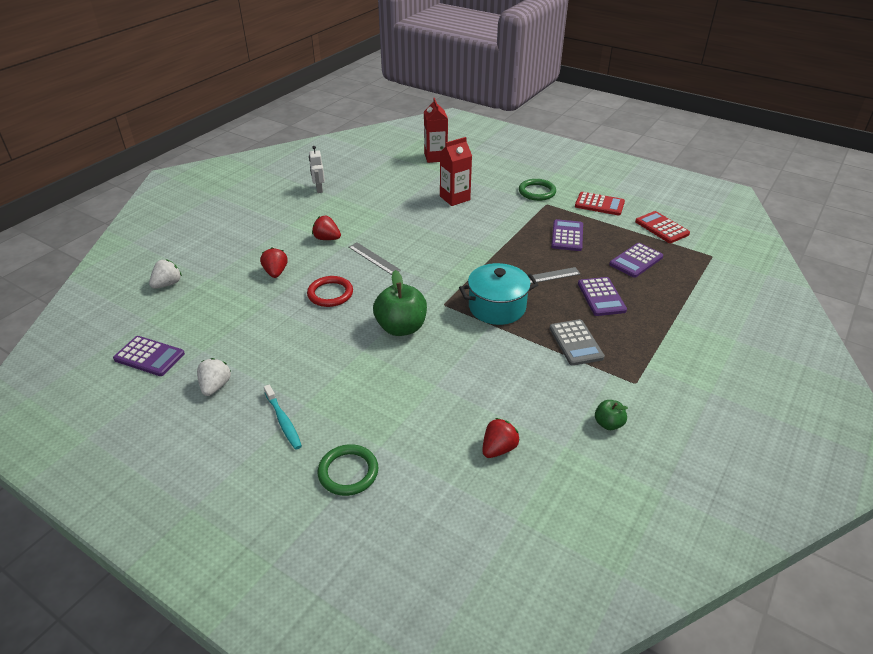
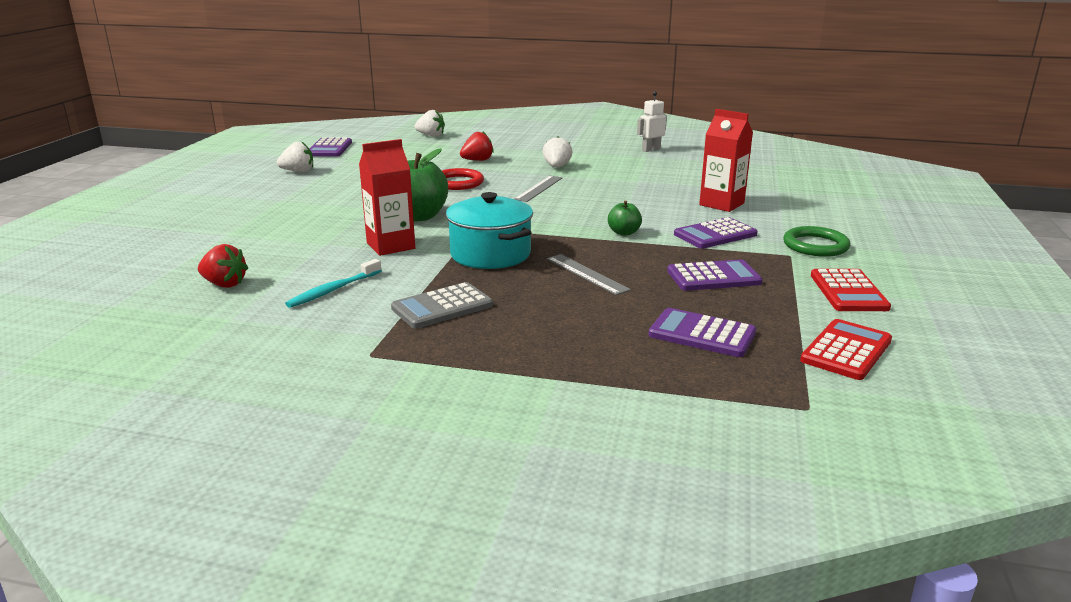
camera: 70 degrees right, 15 degrees down
turquoise toothbrush [264,385,302,450] -> turquoise toothbrush moved to [285,259,382,308]
red strawberry [312,216,341,240] -> white strawberry [543,136,573,167]
green ring [318,444,378,496] -> none
red carton [424,98,448,163] -> red carton moved to [359,139,415,256]
purple calculator [578,277,627,316] -> purple calculator moved to [674,217,758,249]
green apple [595,400,628,430] -> green apple moved to [608,201,642,236]

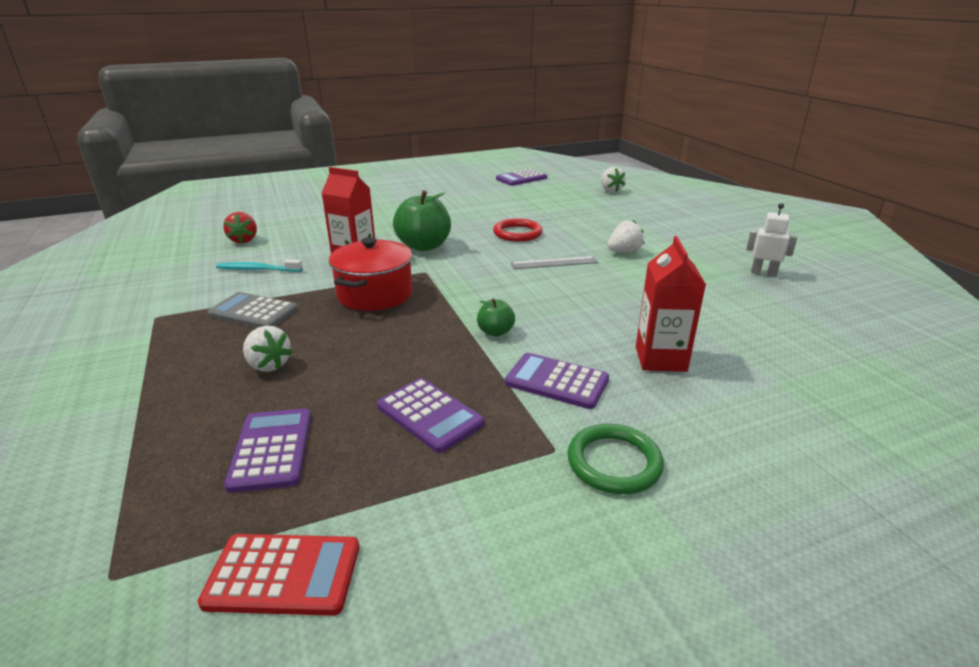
camera: 55 degrees right, 5 degrees up
white strawberry [277,141,313,172] -> white strawberry moved to [243,326,292,372]
turquoise pot [446,192,533,269] -> red pot [329,237,412,311]
red strawberry [460,132,494,161] -> none
grey ruler [547,254,631,295] -> none
red calculator [811,269,891,311] -> none

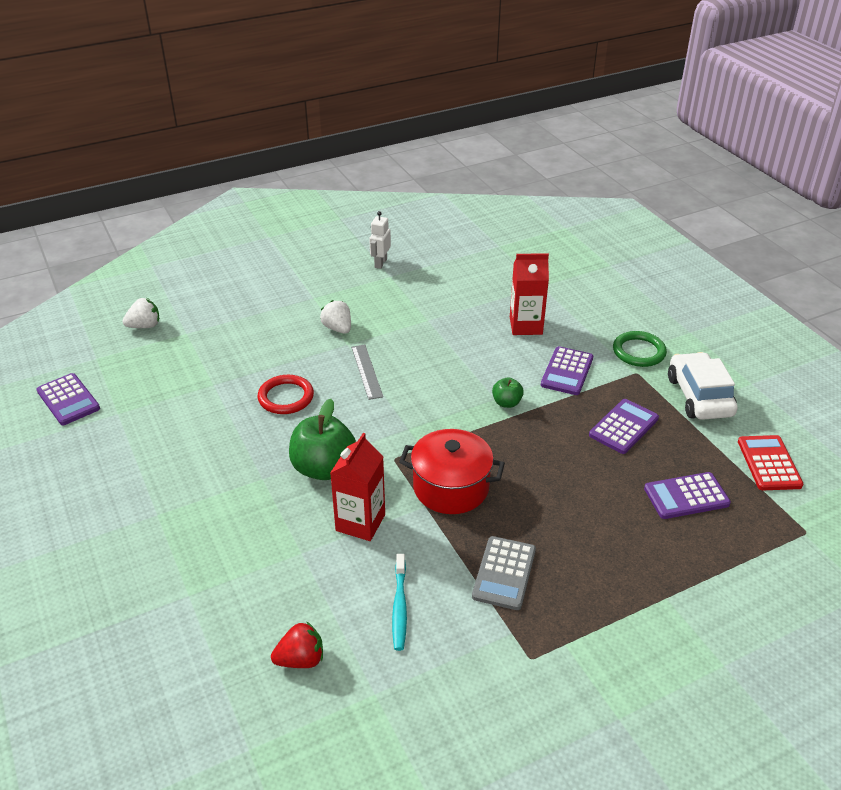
camera: 95 degrees left, 10 degrees up
white strawberry [243,326,292,372] -> none
none -> white car [668,352,738,420]

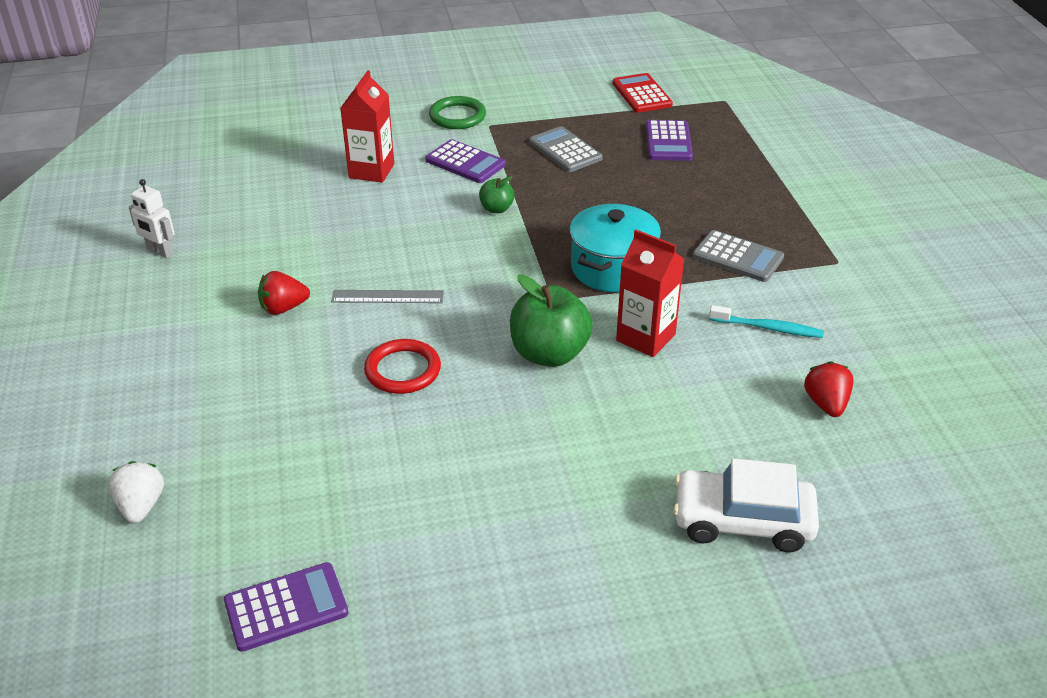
camera: 75 degrees left, 0 degrees up
white strawberry [320,300,351,334] -> red strawberry [258,271,310,315]
red pot [399,429,505,514] -> turquoise pot [570,204,661,292]
purple calculator [589,399,659,454] -> grey calculator [529,126,603,172]
white car [668,352,738,420] -> white car moved to [673,458,819,552]
red calculator [738,435,803,490] -> red calculator turned 60 degrees clockwise [612,73,673,113]

